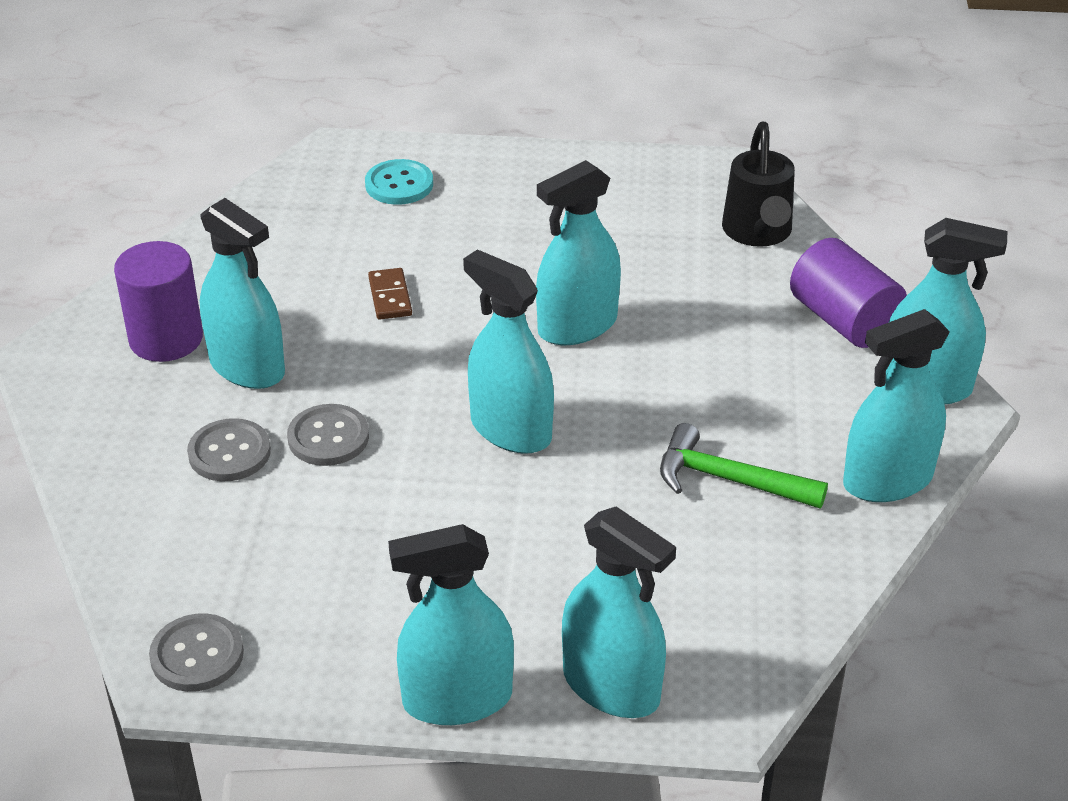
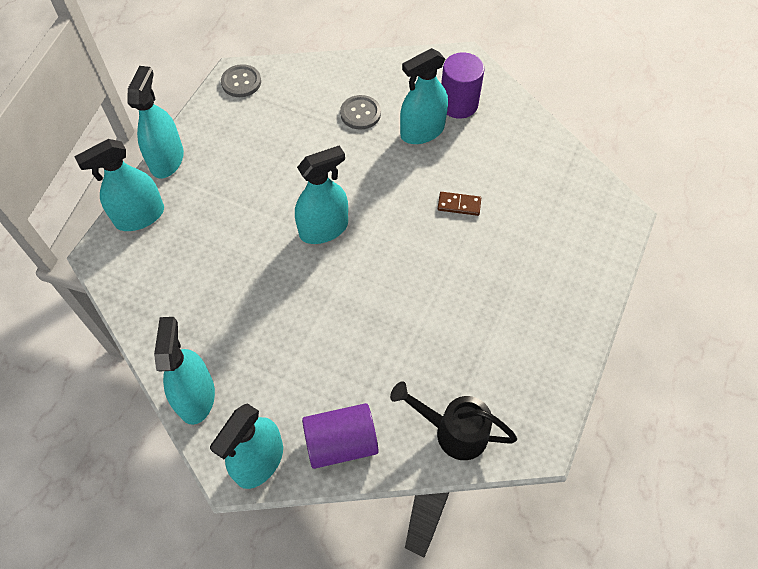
camera: 110 degrees right, 20 degrees up
grey button [287,404,369,466] -> none
turquoise button [365,159,433,205] -> none
turquoise spray bottle [536,160,621,345] -> none
green hammer [660,423,828,509] -> none

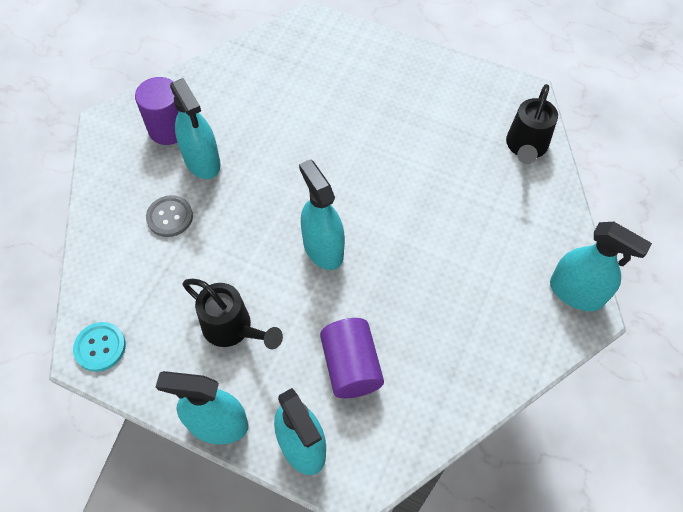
camera: 90 degrees left, 0 degrees up
turquoise spray bottle [154,317,215,425] -> none
grey button [221,64,261,97] -> turquoise button [73,322,126,372]
purple cylinder [302,403,379,469] -> purple cylinder moved to [320,318,384,398]
brown domino [438,192,481,216] -> none
none -> black watering can [182,279,283,349]

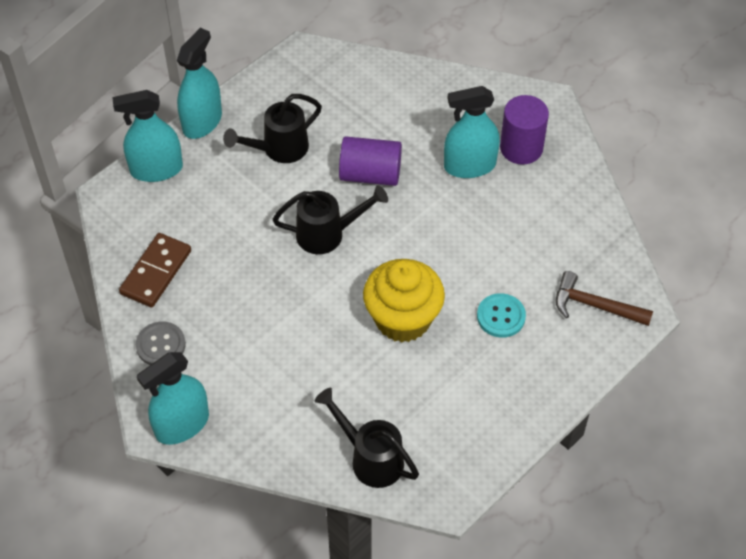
camera: 110 degrees right, 5 degrees down
turquoise button [73,322,126,372] -> turquoise button moved to [477,293,526,338]
grey button [146,195,193,237] -> grey button moved to [136,321,186,365]
turquoise spray bottle [299,159,345,270] -> black watering can [273,185,388,254]
purple cylinder [320,318,384,398] -> purple cylinder moved to [339,136,402,186]
none -> brown domino [119,233,191,307]
none -> yellow cupcake [363,259,445,343]
none -> brown hammer [556,271,653,326]

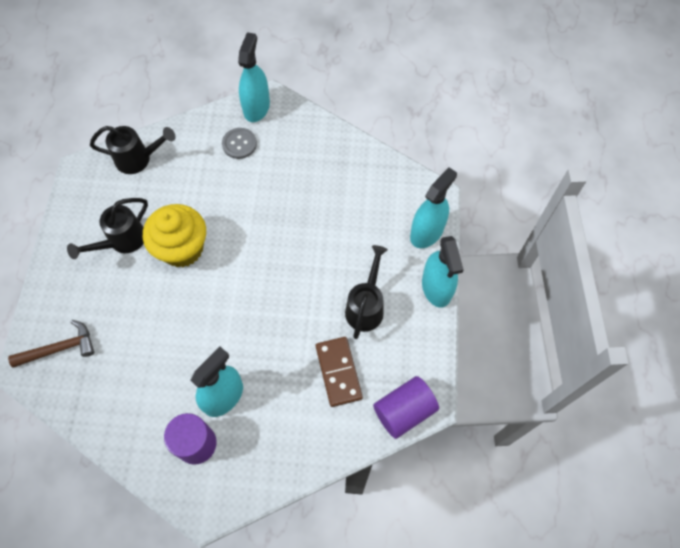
camera: 140 degrees right, 10 degrees up
brown domino [119,233,191,307] -> brown domino moved to [316,337,363,407]
grey button [136,321,186,365] -> grey button moved to [222,128,257,159]
black watering can [273,185,388,254] -> black watering can moved to [67,198,148,259]
purple cylinder [339,136,402,186] -> purple cylinder moved to [373,376,439,439]
turquoise button [477,293,526,338] -> none

